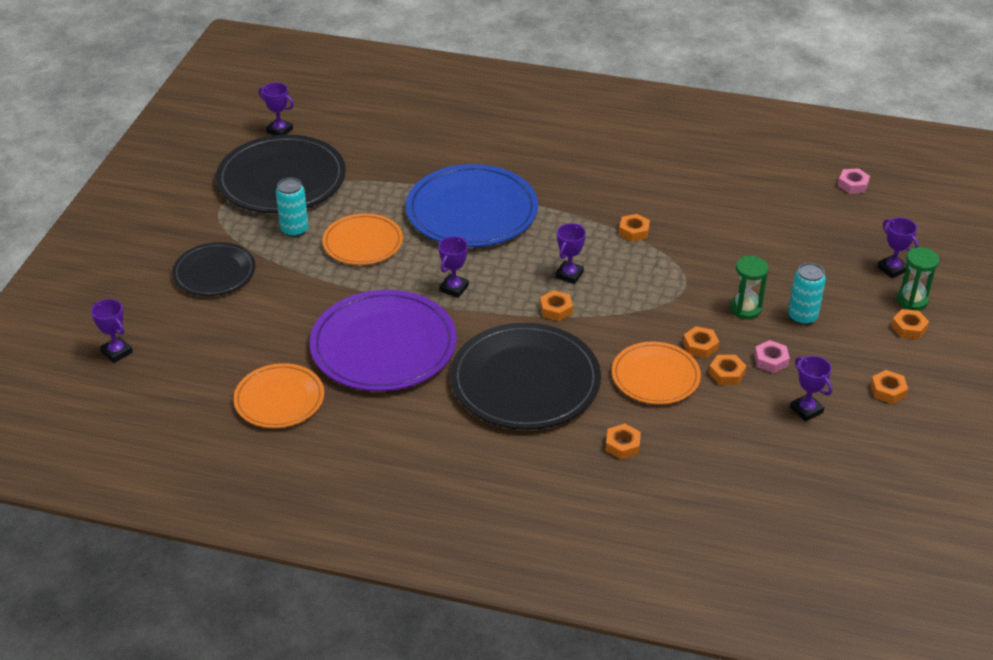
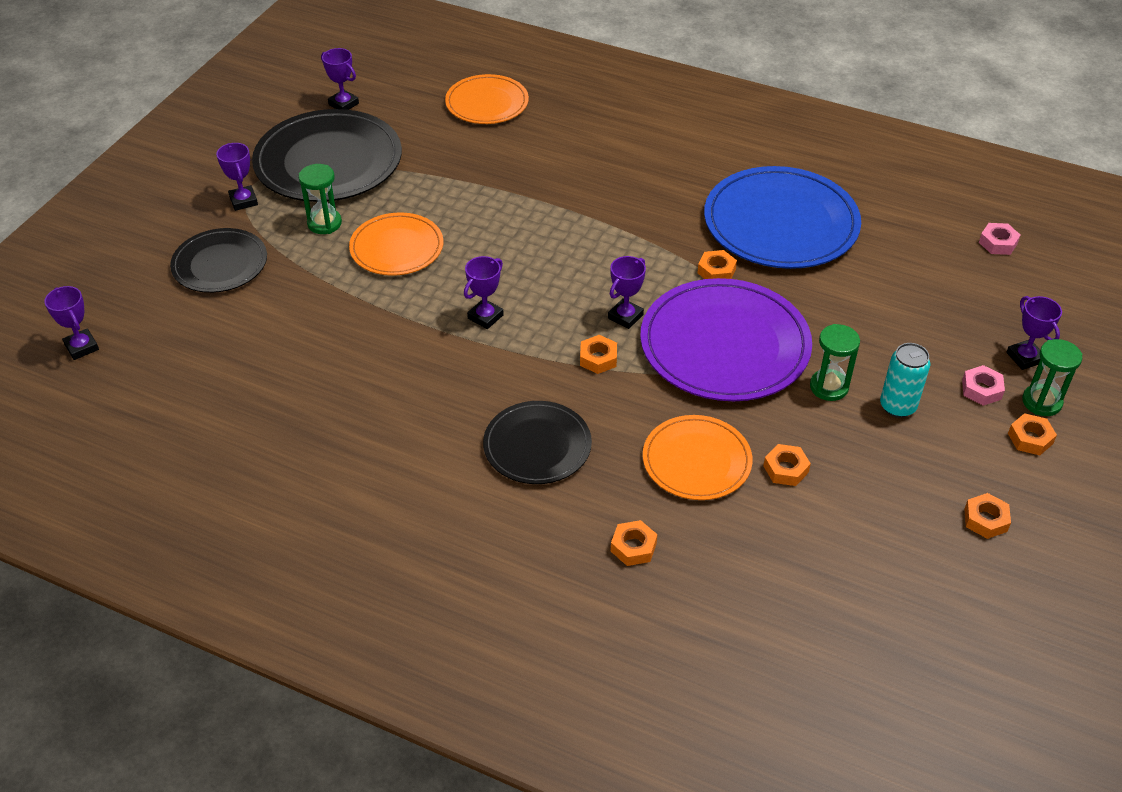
camera: 10 degrees right, 5 degrees up
orange plate [234,363,324,428] -> orange plate moved to [445,74,529,124]
turquoise can [276,178,309,237] -> green hourglass [299,164,342,234]
purple plate [310,290,457,391] -> purple plate moved to [640,278,812,401]
blue plate [406,164,538,247] -> blue plate moved to [704,166,861,269]
black plate [450,323,601,430] -> black plate [483,401,592,484], size x0.59
orange nut [683,326,719,358] -> none
pink nut [754,340,790,373] -> pink nut moved to [962,365,1005,406]
purple trophy [790,356,832,422] -> purple trophy moved to [216,143,258,211]

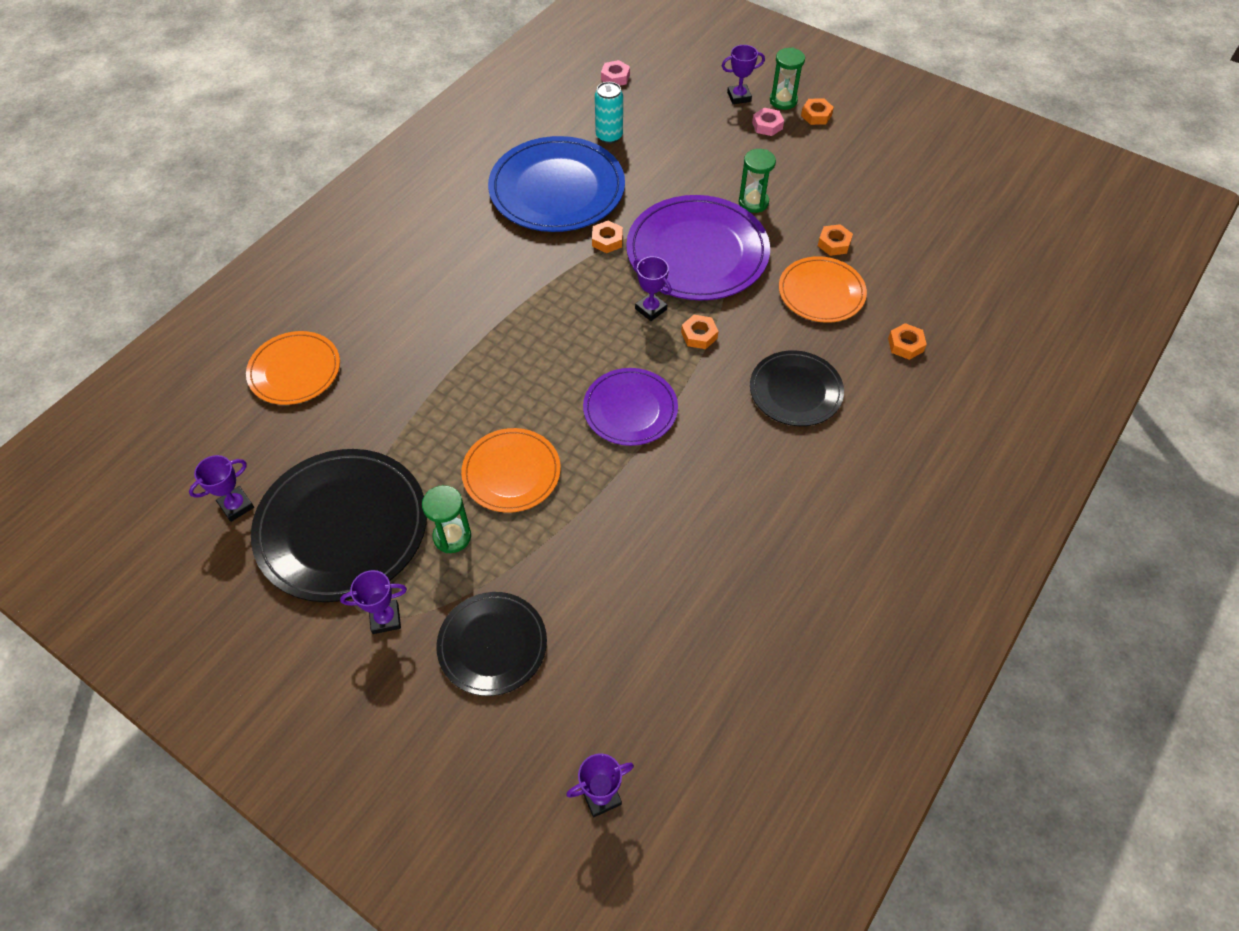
camera: 80 degrees left, 10 degrees up
purple trophy [464,256,504,329] -> purple plate [583,368,678,446]
turquoise can [880,343,930,418] -> turquoise can moved to [595,82,623,144]
orange nut [964,493,1011,539] -> none

